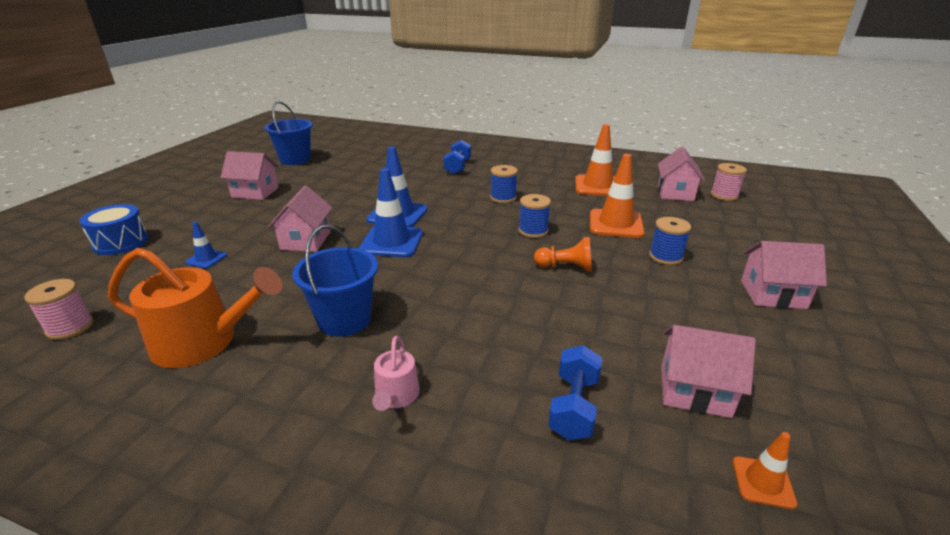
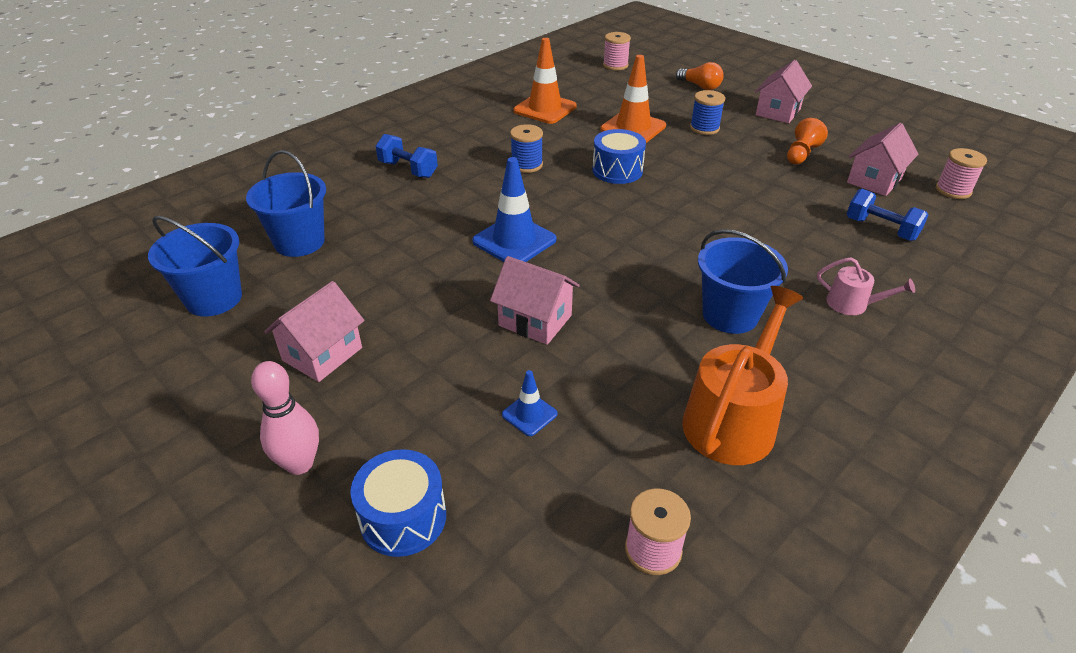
camera: 65 degrees left, 10 degrees up
blue traffic cone [359,168,423,257] -> none
blue spool [519,194,551,238] -> blue drum [592,129,646,184]
orange pawn [534,237,592,272] -> orange pawn moved to [787,118,828,164]
pink house [658,147,705,201] -> none
orange traffic cone [733,432,797,509] -> pink spool [936,148,987,199]
none -> blue bucket [246,150,326,257]
none -> pink bowling pin [251,361,319,475]
none -> orange light bulb [676,62,724,90]

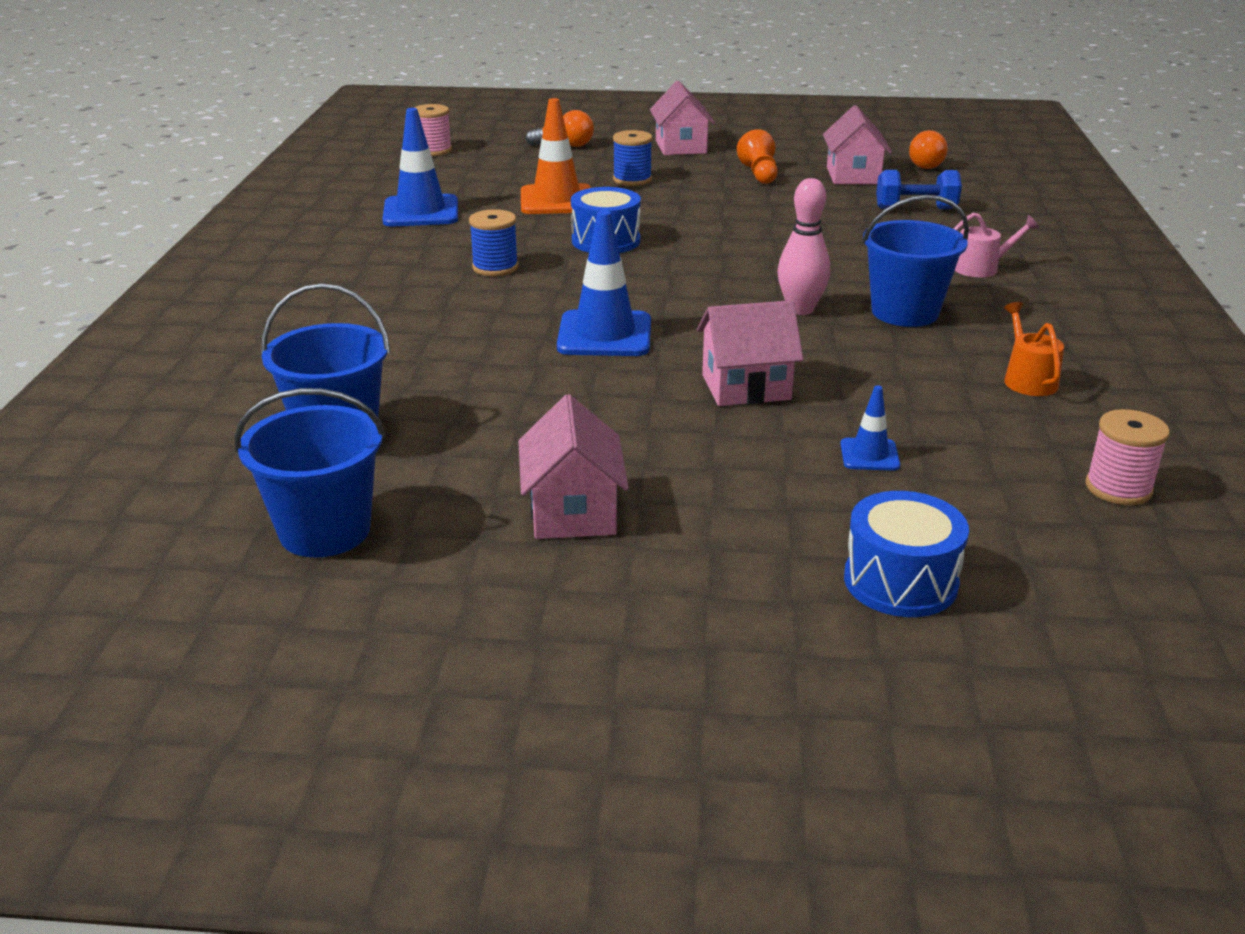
camera: 40 degrees left, 10 degrees down
pink bowling pin [251,361,319,475] -> pink bowling pin moved to [777,178,830,315]
blue dumbbell [376,134,438,178] -> none
orange traffic cone [513,38,577,124] -> blue traffic cone [383,108,458,227]
orange watering can [682,286,803,465] -> orange watering can [1004,302,1064,396], size x0.51
pink spool [936,148,987,199] -> orange light bulb [909,130,948,169]

